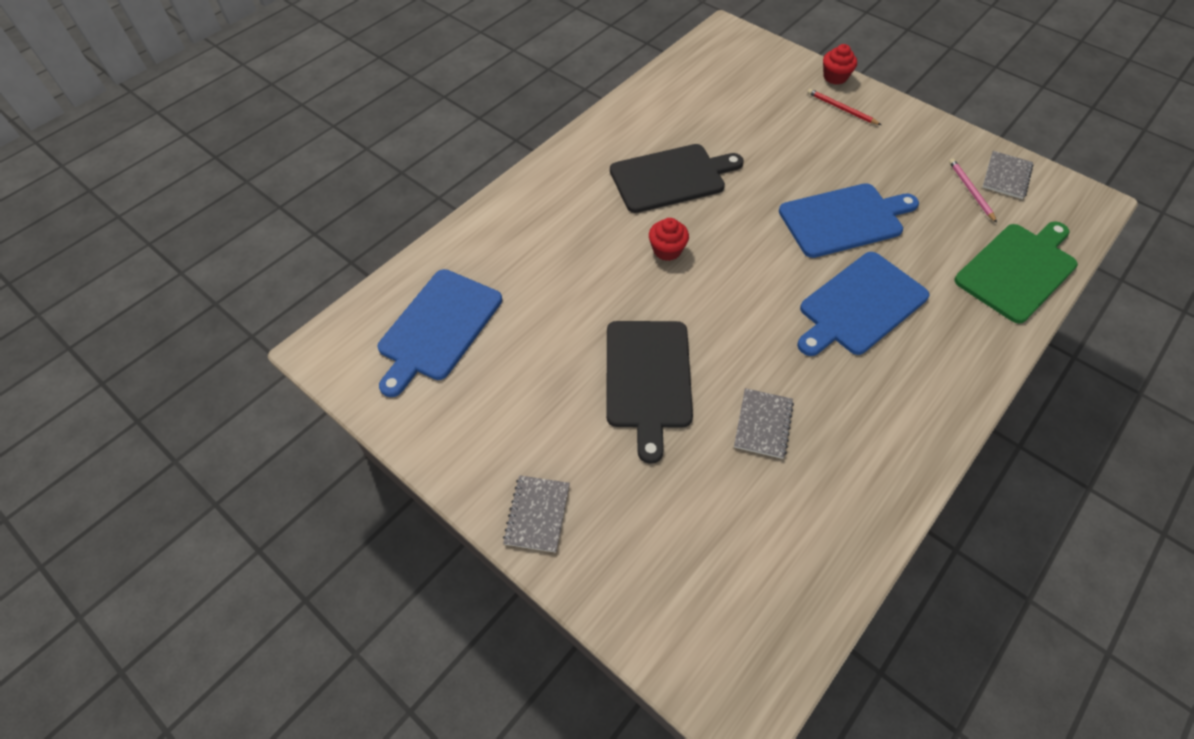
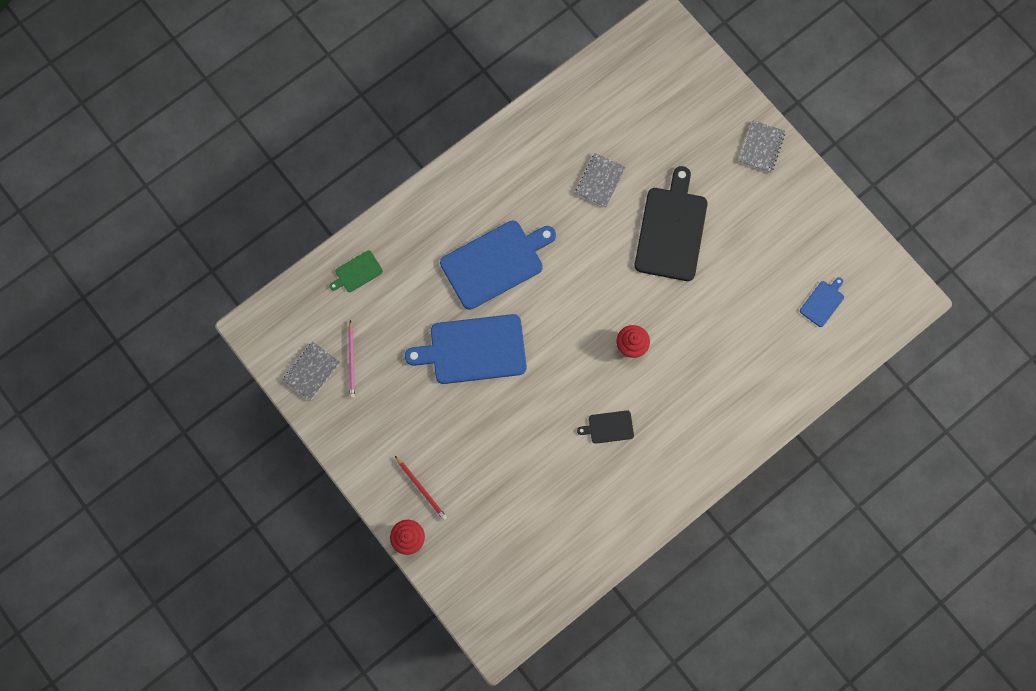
camera: 170 degrees left, 20 degrees up
blue cutting board [377,269,502,397] -> blue cutting board [800,277,844,327], size x0.46
black cutting board [610,144,744,213] -> black cutting board [577,411,634,444], size x0.46
green cutting board [954,222,1078,324] -> green cutting board [330,250,383,292], size x0.46

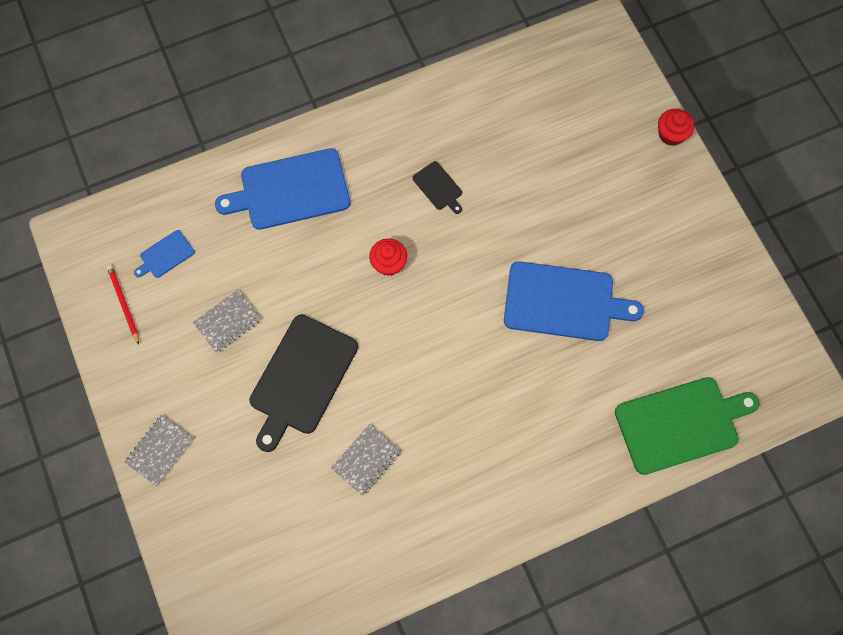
camera: 165 degrees left, 5 degrees down
grey notebook [283,342,340,401] -> grey notebook moved to [193,289,261,353]
green cutting board [330,250,383,292] -> green cutting board [615,377,759,475], size x2.18
pink pencil [348,320,355,398] -> none
red pencil [395,456,447,520] -> red pencil moved to [107,265,139,344]
blue cutting board [440,221,556,310] -> blue cutting board moved to [215,148,350,230]
black cutting board [577,411,634,444] -> black cutting board turned 45 degrees clockwise [413,161,462,214]

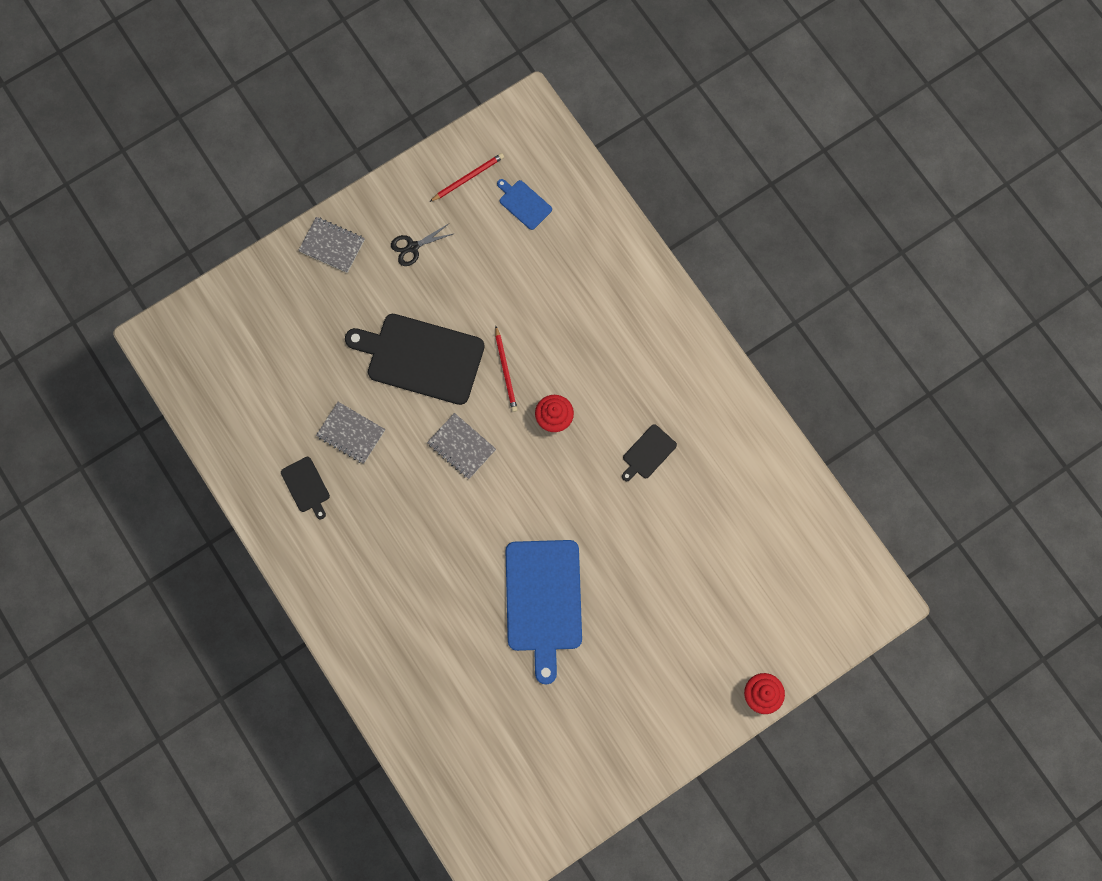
camera: 80 degrees right, 5 degrees up
grey notebook [193,289,261,353] -> grey notebook moved to [427,413,496,479]
blue cutting board [215,148,350,230] -> none
green cutting board [615,377,759,475] -> none
none -> black cutting board [281,457,330,519]
none -> black scissors [391,224,455,266]
none -> red pencil [495,326,518,412]

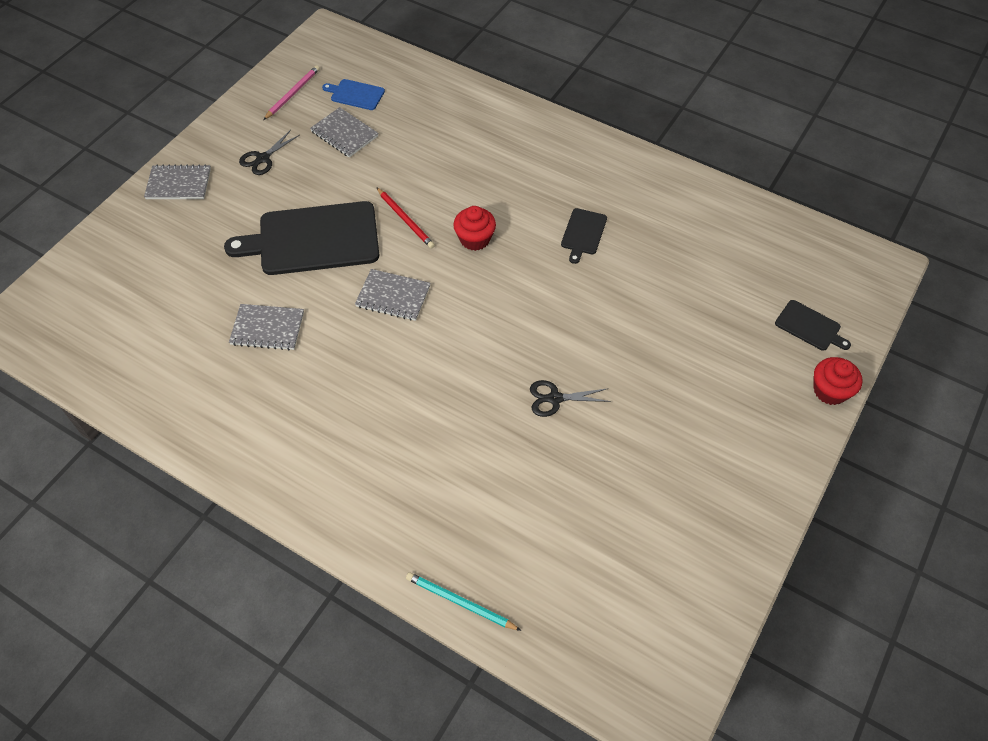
camera: 25 degrees left, 20 degrees down
black cutting board [281,457,330,519] -> black cutting board moved to [775,300,851,351]
red pencil [429,153,504,202] -> pink pencil [263,65,320,120]
blue cutting board [506,540,582,684] -> black scissors [530,380,611,417]
none -> grey notebook [310,107,379,157]
none -> turquoise pencil [406,572,521,631]

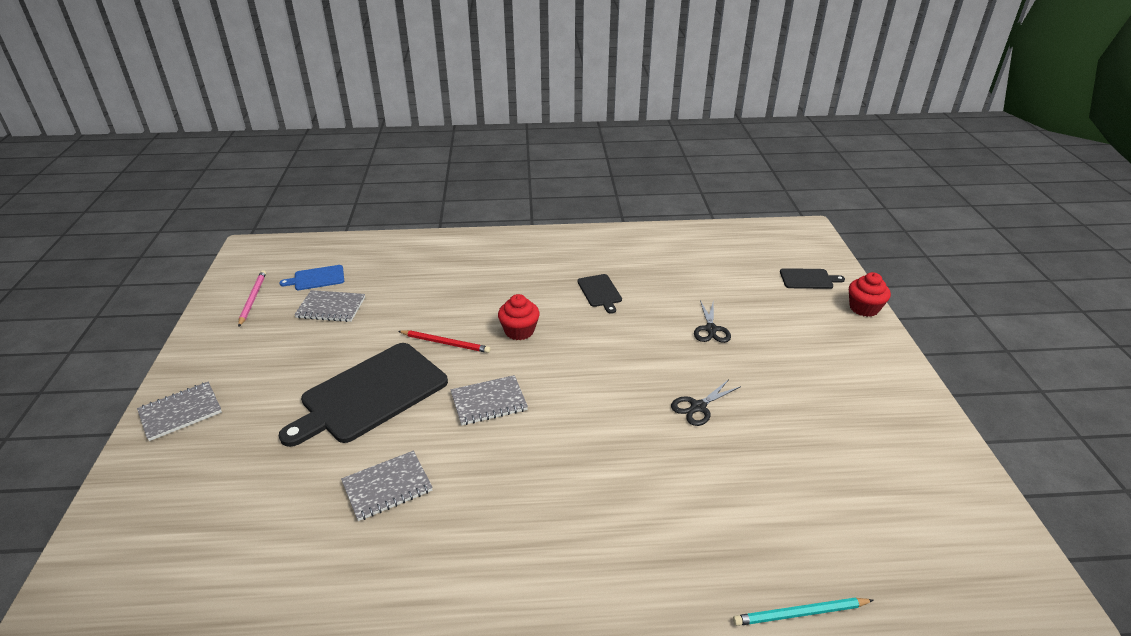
camera: 35 degrees left, 20 degrees down
black scissors [239,130,300,175] -> black scissors moved to [694,301,731,343]

